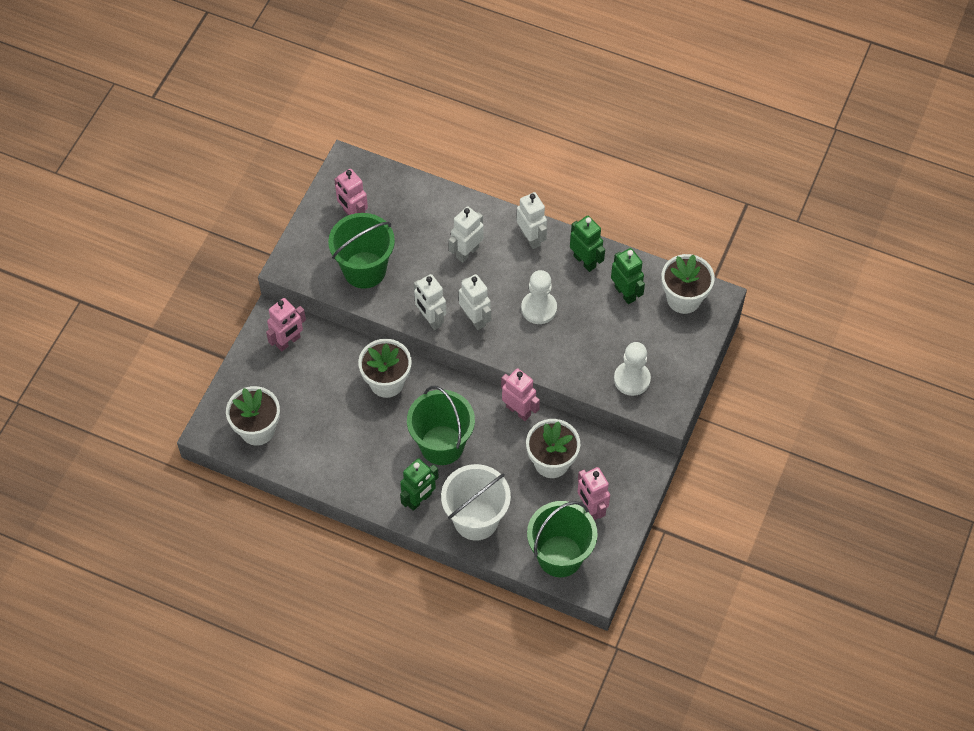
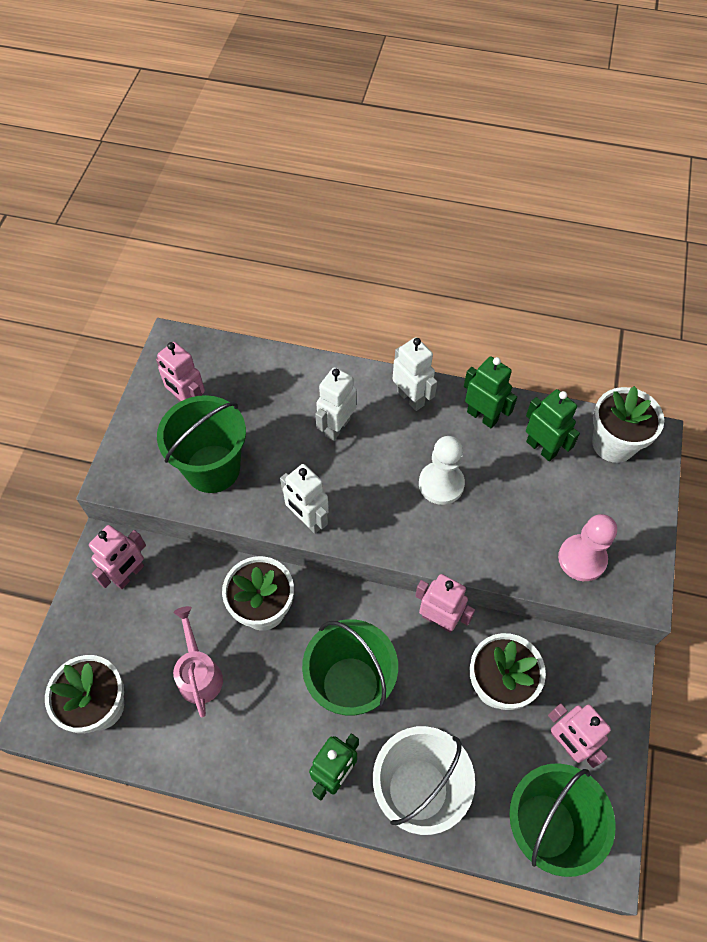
camera: 10 degrees left, 0 degrees up
white robot [459,274,491,330] -> none
white pawn [614,342,651,396] -> pink pawn [558,514,617,581]
none -> pink watering can [173,606,223,717]

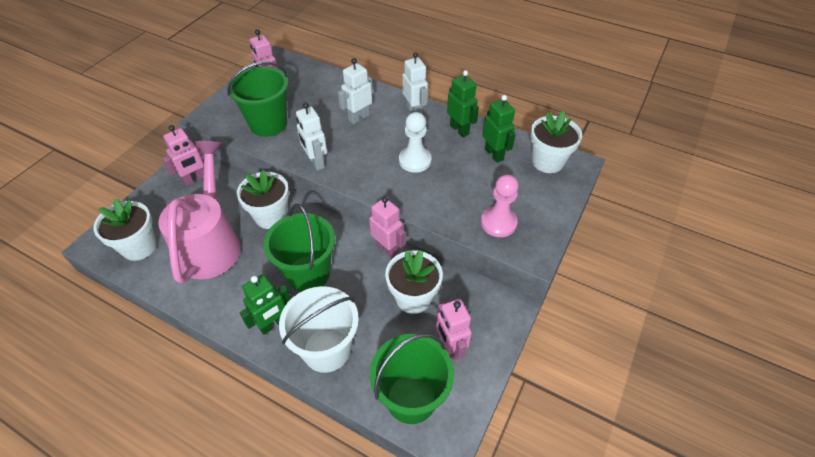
camera: 15 degrees right, 10 degrees down
pink watering can [173,606,223,717] -> pink watering can [158,141,241,284], size x1.98

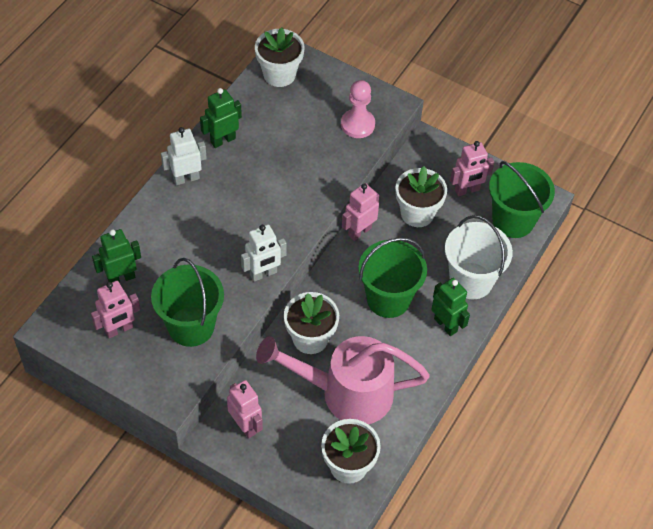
camera: 90 degrees left, 5 degrees up
white robot [338,58,373,124] -> none
white pawn [399,112,432,173] -> none
green robot [482,95,516,163] -> green robot moved to [92,229,141,283]

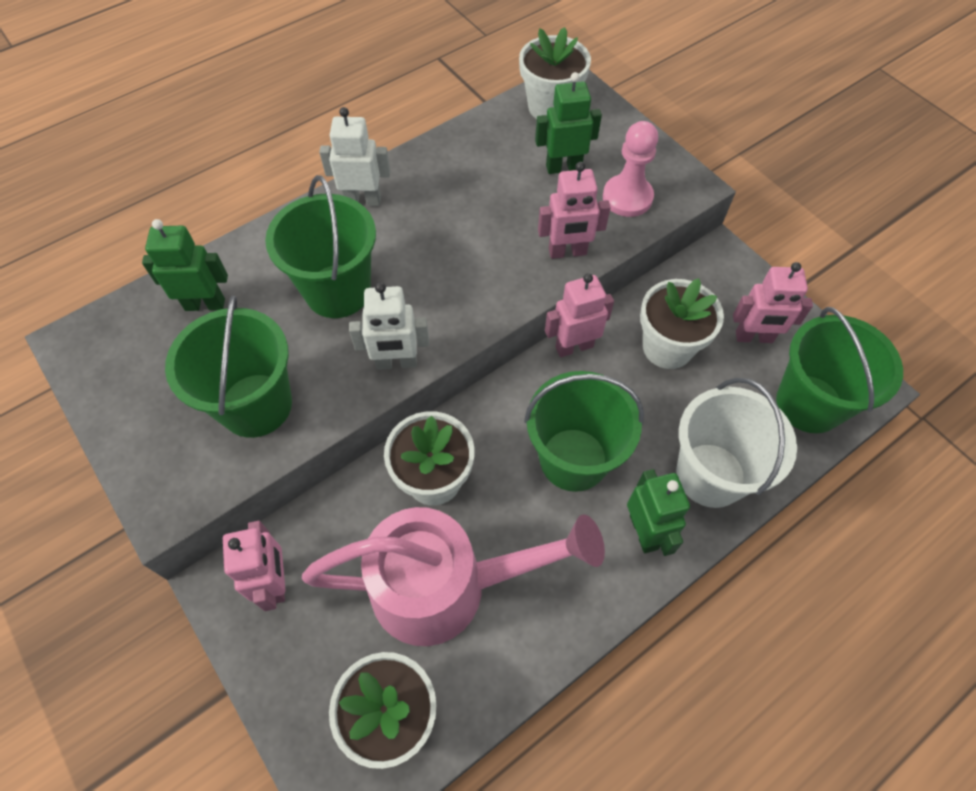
camera: 25 degrees right, 5 degrees up
pink robot [91,281,140,338] -> pink robot moved to [538,162,611,259]
green robot [200,88,242,148] -> green robot moved to [535,72,602,174]
pink watering can [256,336,430,424] -> pink watering can turned 150 degrees clockwise [302,507,605,646]
none -> green bucket [265,175,376,318]

